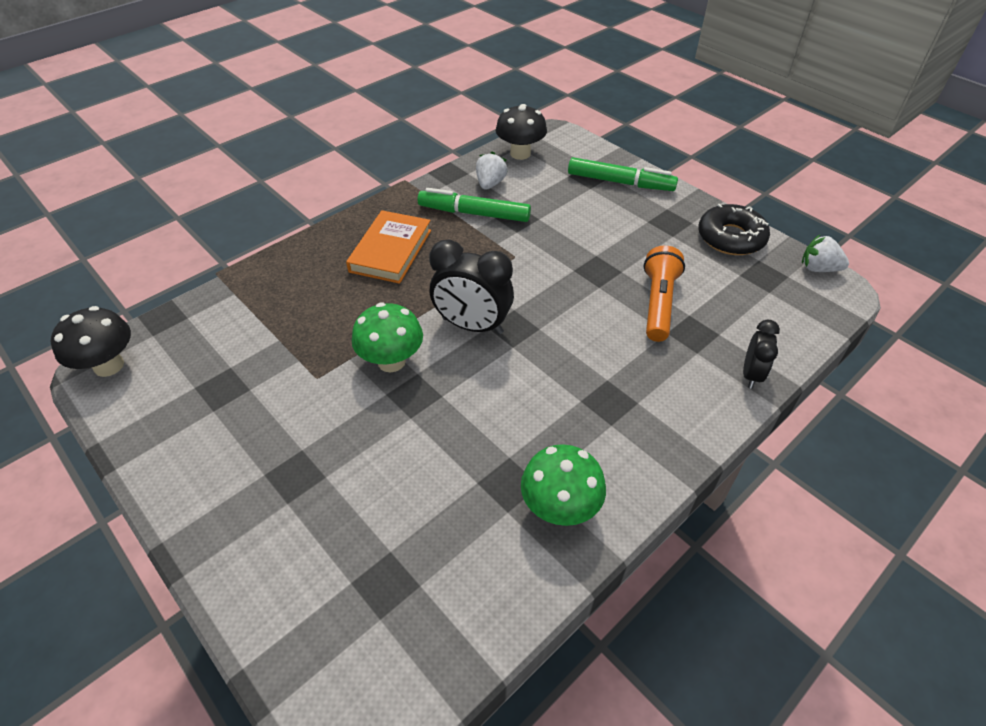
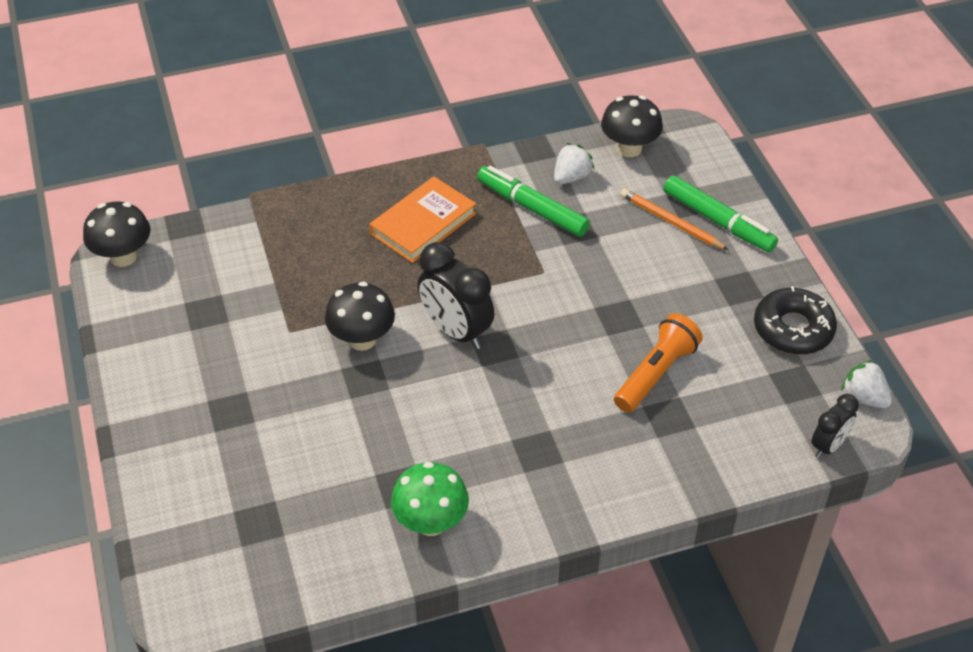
camera: 25 degrees right, 0 degrees up
green mushroom [352,302,423,372] -> black mushroom [325,282,395,351]
black clock [743,319,780,389] -> black clock moved to [811,394,859,458]
none -> orange pencil [620,189,728,250]

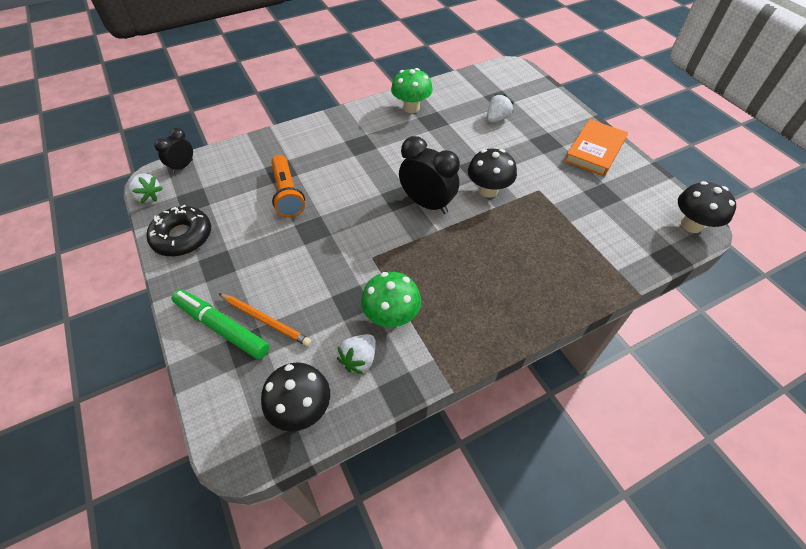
camera: 170 degrees right, 5 degrees up
orange book [370,176,476,263] -> orange book moved to [565,119,628,176]
green marker [477,166,590,237] -> green mushroom [361,272,421,327]
orange flashlight [614,313,703,413] -> orange flashlight turned 45 degrees counterclockwise [271,155,305,218]
none -> white strawberry [487,94,514,122]

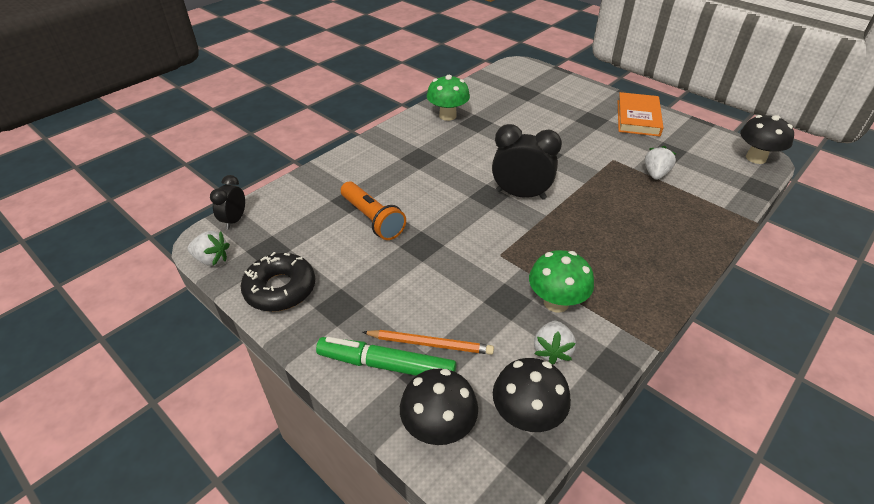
camera: 20 degrees left, 10 degrees down
black mushroom [468,149,517,198] -> black mushroom moved to [400,368,478,445]
white strawberry [487,94,514,122] -> white strawberry moved to [644,146,677,180]

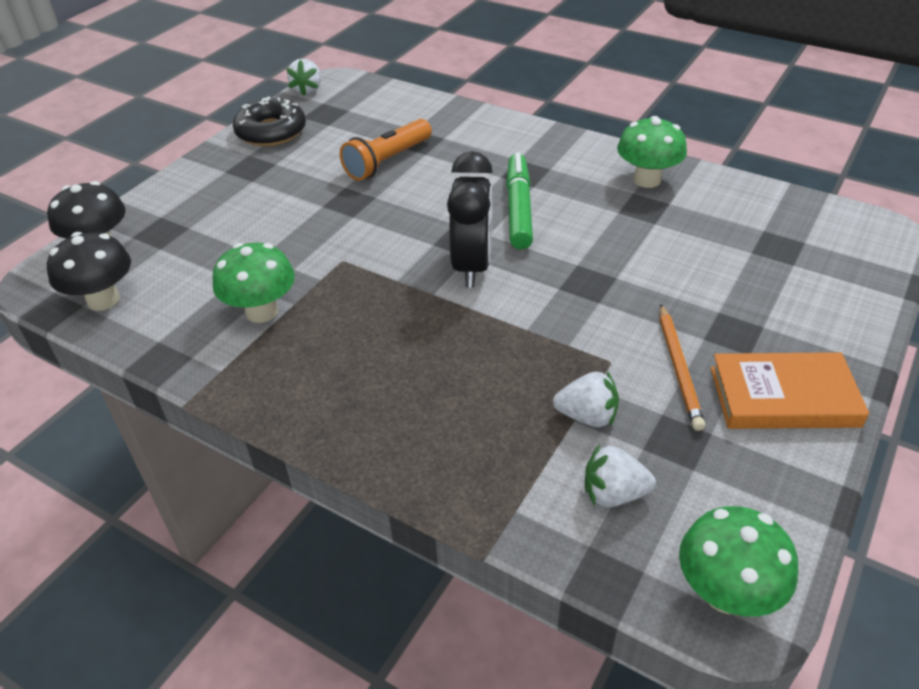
camera: 80 degrees right, 0 degrees up
black clock [210,175,245,230] -> none
green marker [316,337,456,376] -> green marker moved to [506,153,533,250]
orange pencil [363,330,494,355] -> orange pencil moved to [660,304,705,431]
white strawberry [534,321,576,365] -> white strawberry moved to [585,444,656,507]
black mushroom [740,115,794,164] -> green mushroom [679,506,798,617]

